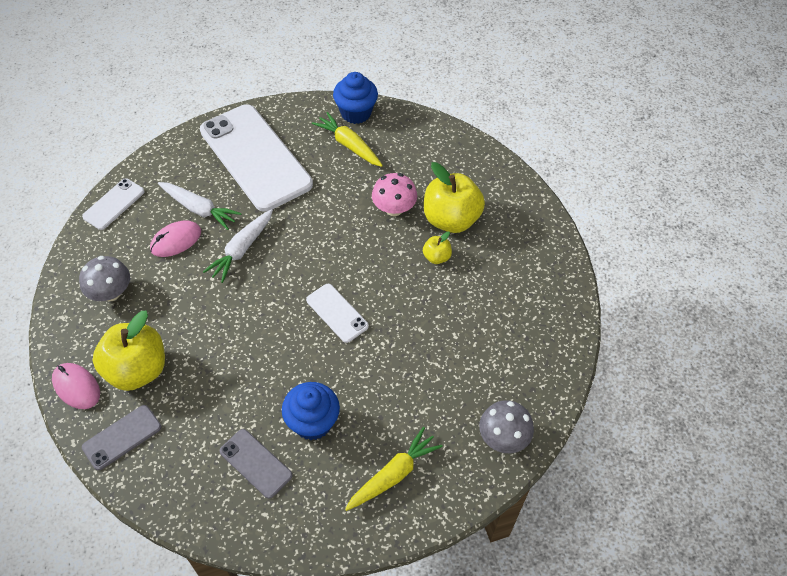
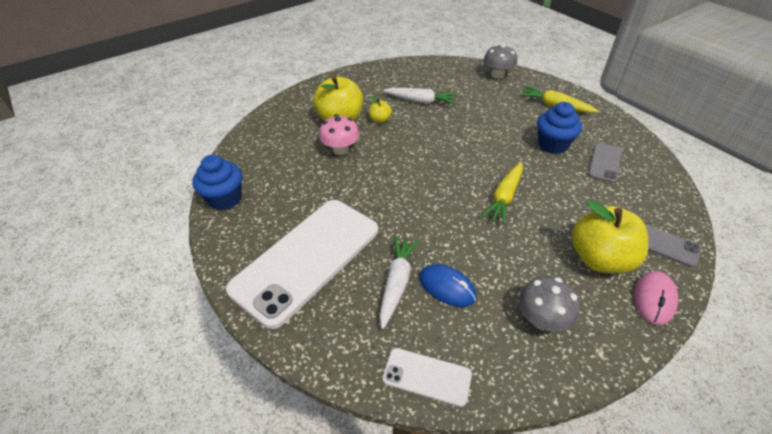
camera: 105 degrees left, 10 degrees down
pink mouse [150,220,201,257] -> blue mouse [419,264,476,307]
white carrot [203,209,273,283] -> white carrot moved to [383,88,457,105]
white phone [306,284,369,343] -> none
yellow carrot [312,112,383,167] -> yellow carrot moved to [481,162,523,225]

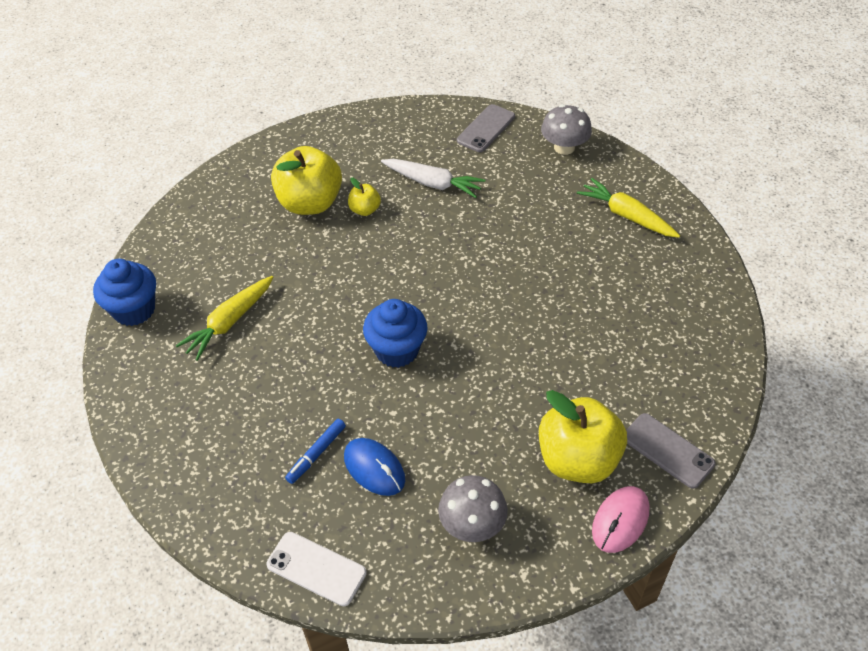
camera: 10 degrees right, 5 degrees up
white phone [226,200,378,329] -> none
pink mushroom [319,115,360,155] -> none
white carrot [380,235,419,329] -> blue marker [285,419,346,484]
yellow carrot [481,162,523,225] -> yellow carrot moved to [175,276,273,361]
blue cupcake [537,102,582,154] -> blue cupcake moved to [363,299,428,368]
grey phone [588,142,622,183] -> grey phone moved to [457,104,515,152]

